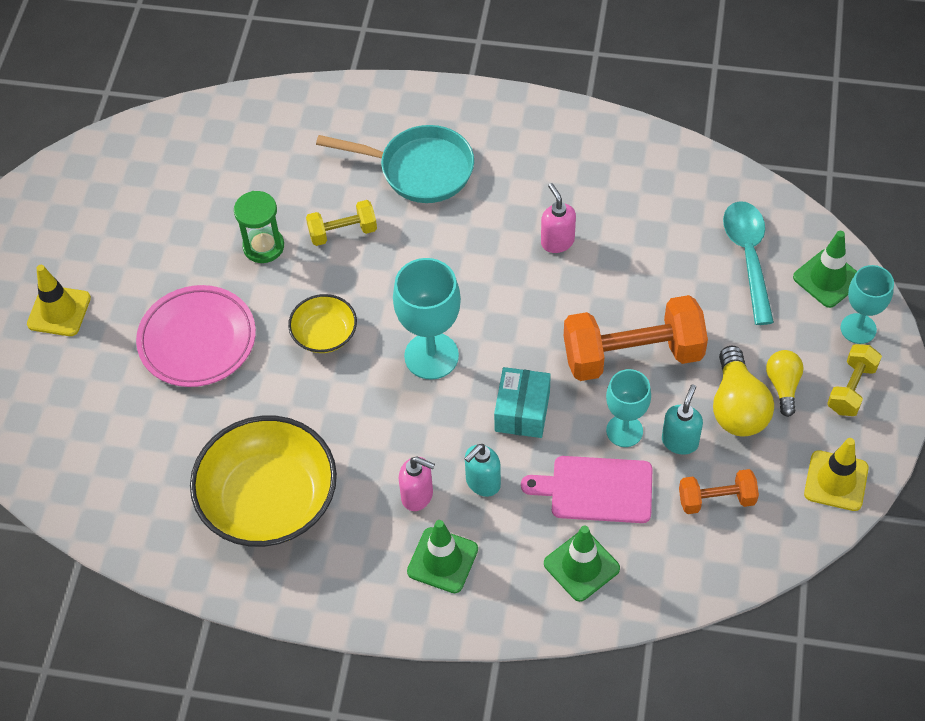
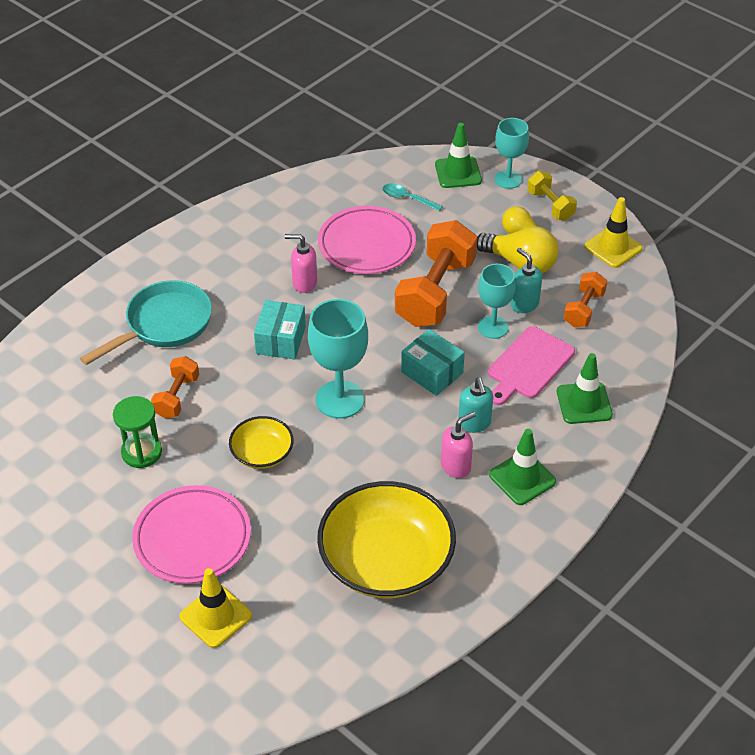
camera: 60 degrees left, 10 degrees down
yellow traffic cone [27,265,91,336] -> yellow traffic cone moved to [179,568,252,648]
yellow dumbbell [306,200,377,246] -> orange dumbbell [151,356,199,419]
turquoise spoon [723,201,774,325] -> turquoise spoon [382,183,443,211], size x0.55
none -> turquoise box [254,300,306,359]
none -> pink plate [318,206,416,274]

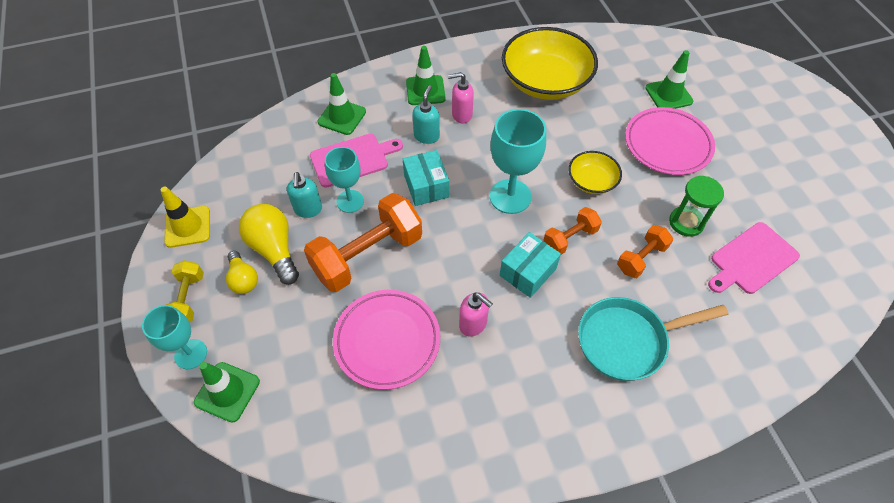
camera: 150 degrees left, 10 degrees up
yellow traffic cone [179,568,252,648] -> green traffic cone [645,50,693,109]
turquoise spoon [382,183,443,211] -> none
orange dumbbell [564,272,607,327] -> orange dumbbell moved to [543,207,602,255]
none -> pink cutting board [708,222,800,294]

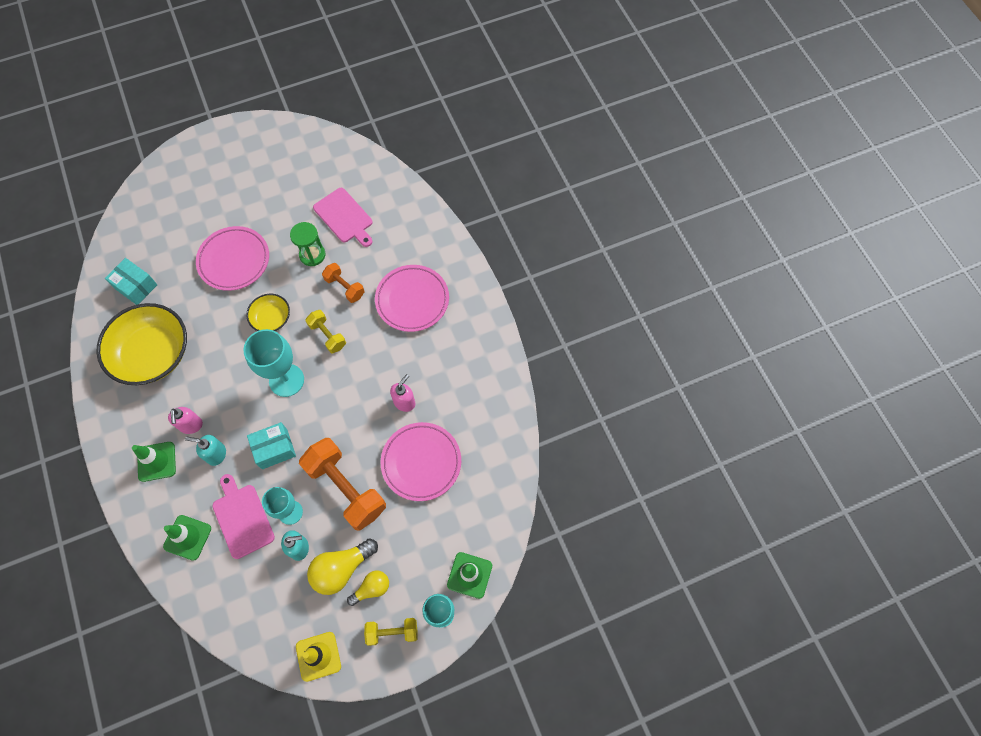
camera: 95 degrees left, 10 degrees up
turquoise box [500,232,561,298] -> turquoise box moved to [105,258,157,305]
orange dumbbell [543,207,602,255] -> yellow dumbbell [305,310,346,353]
turquoise pan [578,297,728,381] -> pink plate [375,265,449,332]
green traffic cone [645,50,693,109] -> none

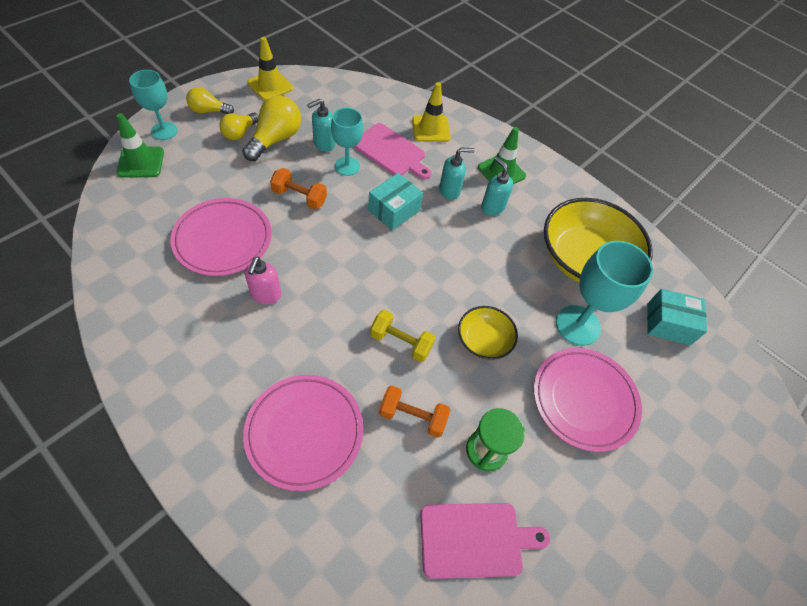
camera: 150 degrees right, 10 degrees down
green traffic cone [163,515,211,561] -> yellow traffic cone [412,82,451,142]
pink soap dispenser [168,407,203,434] -> turquoise soap dispenser [481,157,513,215]
turquoise goblet [243,329,304,397] -> turquoise goblet moved to [556,241,653,346]
orange dumbbell [299,438,386,531] -> orange dumbbell [270,168,327,210], size x0.52
pink cutting board [313,188,373,247] -> pink cutting board turned 150 degrees clockwise [420,503,550,579]
yellow dumbbell [364,618,417,646] -> yellow light bulb [186,87,234,114]

